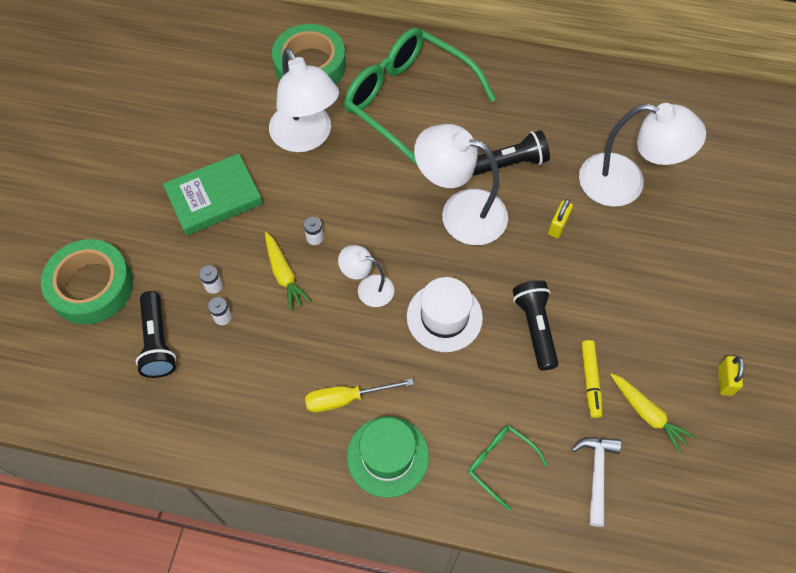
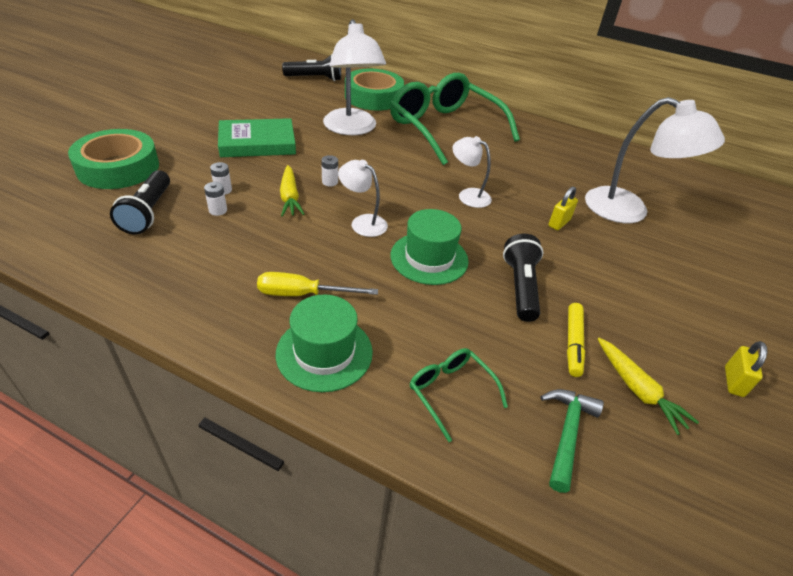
camera: 10 degrees right, 20 degrees down
white hat [407,277,483,352] -> green hat [390,209,469,285]
white lamp [414,124,508,245] -> white lamp [452,136,492,208], size x0.53
black flashlight [473,130,550,175] -> black flashlight moved to [282,54,341,81]
white hammer [572,437,621,527] -> green hammer [541,389,604,493]

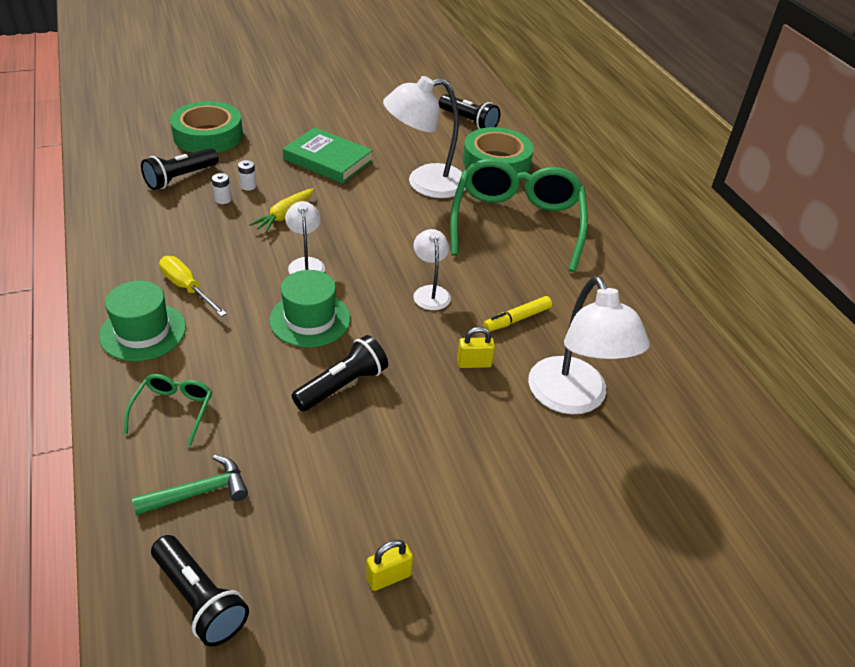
camera: 45 degrees right, 0 degrees up
white battery [321,155,338,186] -> none
white lamp [323,19,386,135] -> white lamp turned 45 degrees clockwise [383,76,466,198]
yellow marker [567,303,585,377] -> yellow marker moved to [483,296,552,331]
yellow carrot [598,338,699,435] -> none
none -> black flashlight [151,535,249,647]

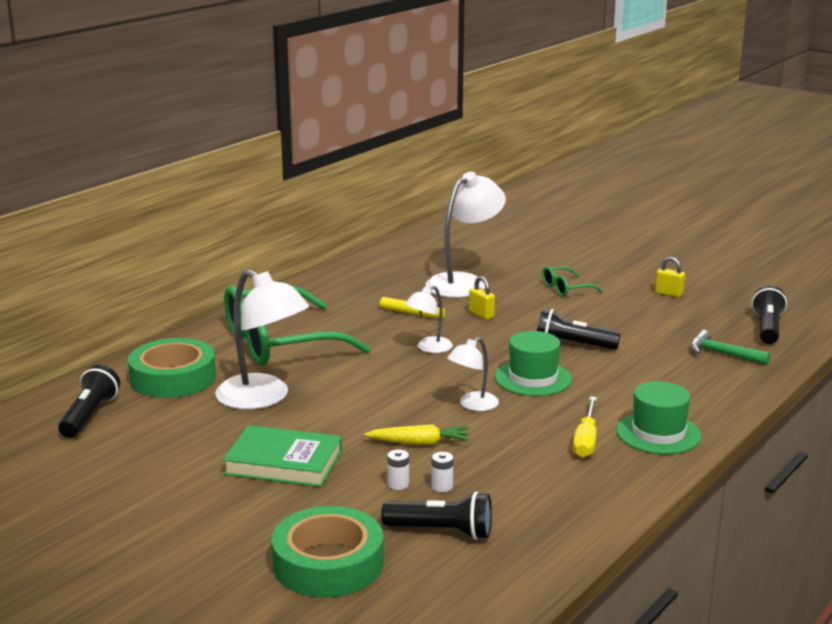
camera: 120 degrees left, 20 degrees down
green glasses [124,374,212,446] -> green glasses moved to [542,266,603,297]
green book [283,127,373,184] -> green book turned 75 degrees counterclockwise [223,425,342,487]

